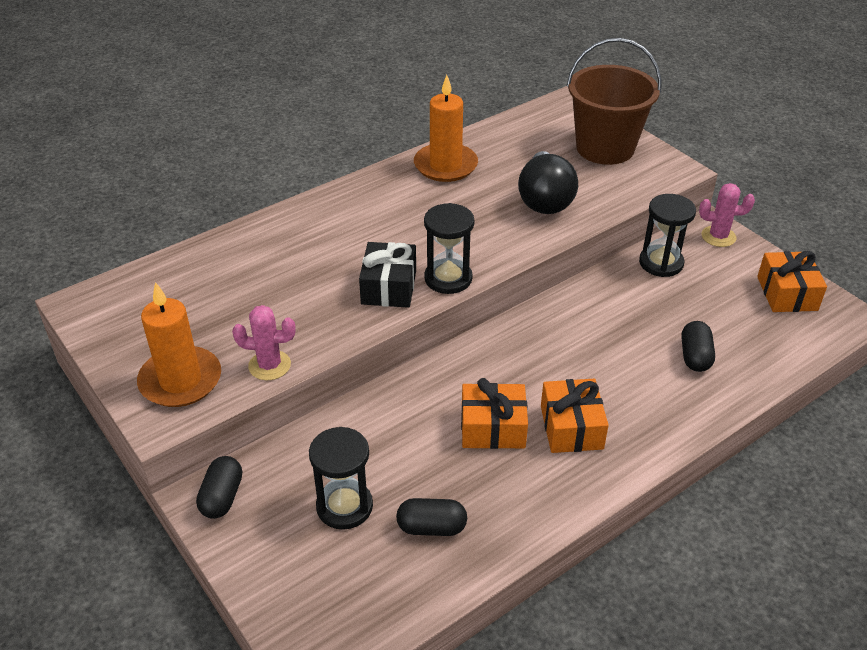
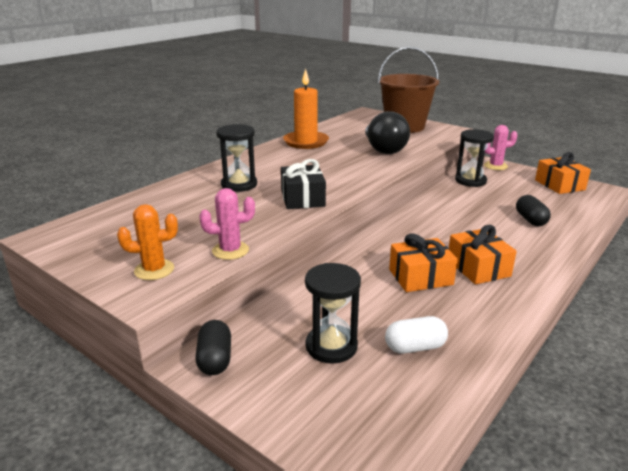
camera: 15 degrees left, 15 degrees down
orange candle [137,282,221,407] -> orange cactus [117,204,178,280]
black capsule [396,498,467,536] -> white capsule [385,316,448,354]
black hourglass [424,203,474,294] -> black hourglass moved to [216,124,257,192]

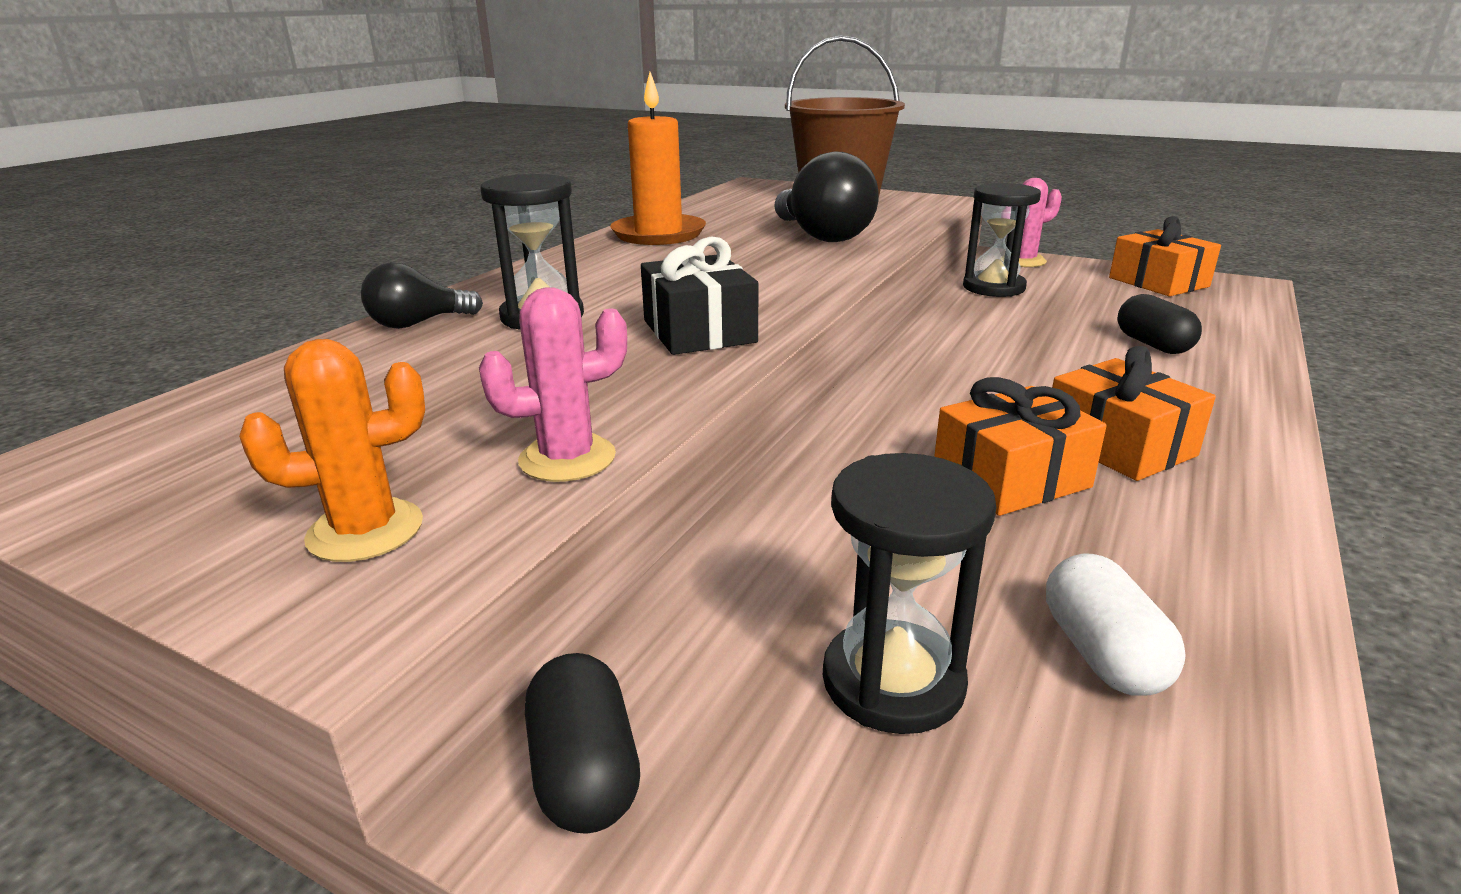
camera: 10 degrees left, 0 degrees up
white capsule [385,316,448,354] -> white capsule turned 75 degrees counterclockwise [1046,553,1186,695]
none -> black light bulb [361,262,483,329]

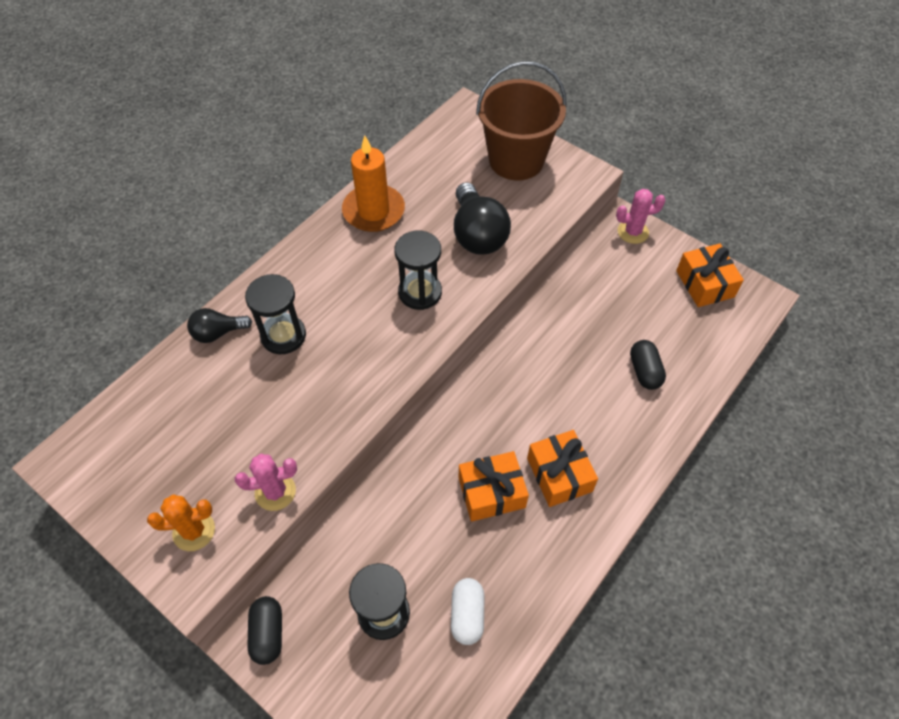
camera: 10 degrees right, 30 degrees up
black gift [641,237,758,355] -> none
black hourglass [963,183,1041,297] -> black hourglass moved to [394,231,442,310]

